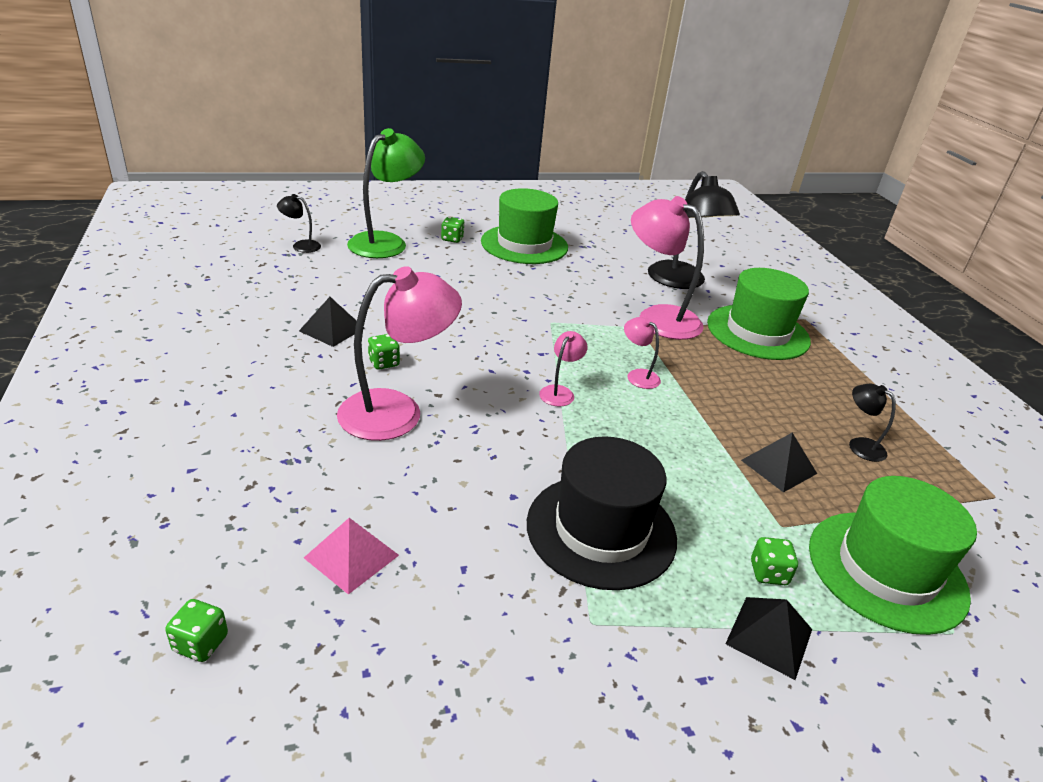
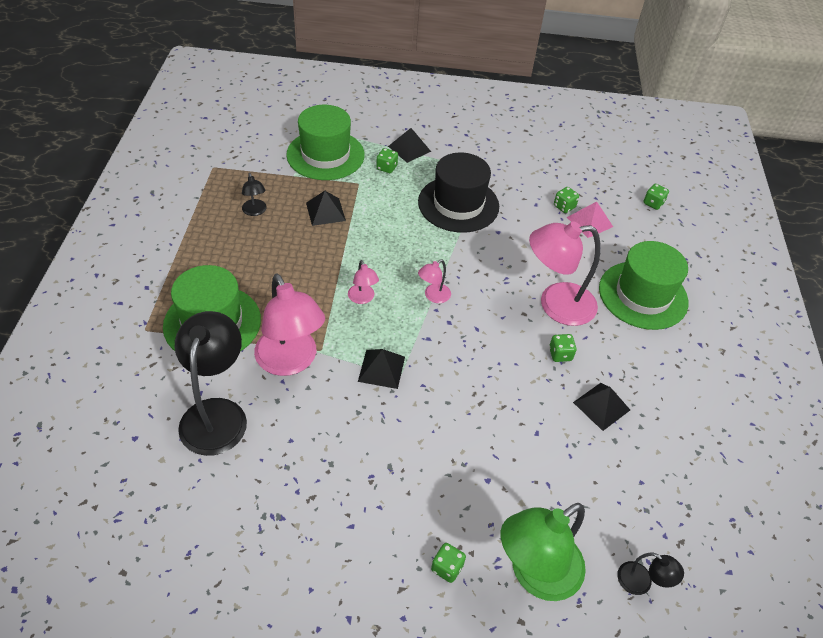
camera: 160 degrees left, 15 degrees up
green hat [481,188,568,264] -> green hat moved to [599,241,688,330]
none -> black pyramid [358,349,405,389]
none -> green dice [554,187,579,213]

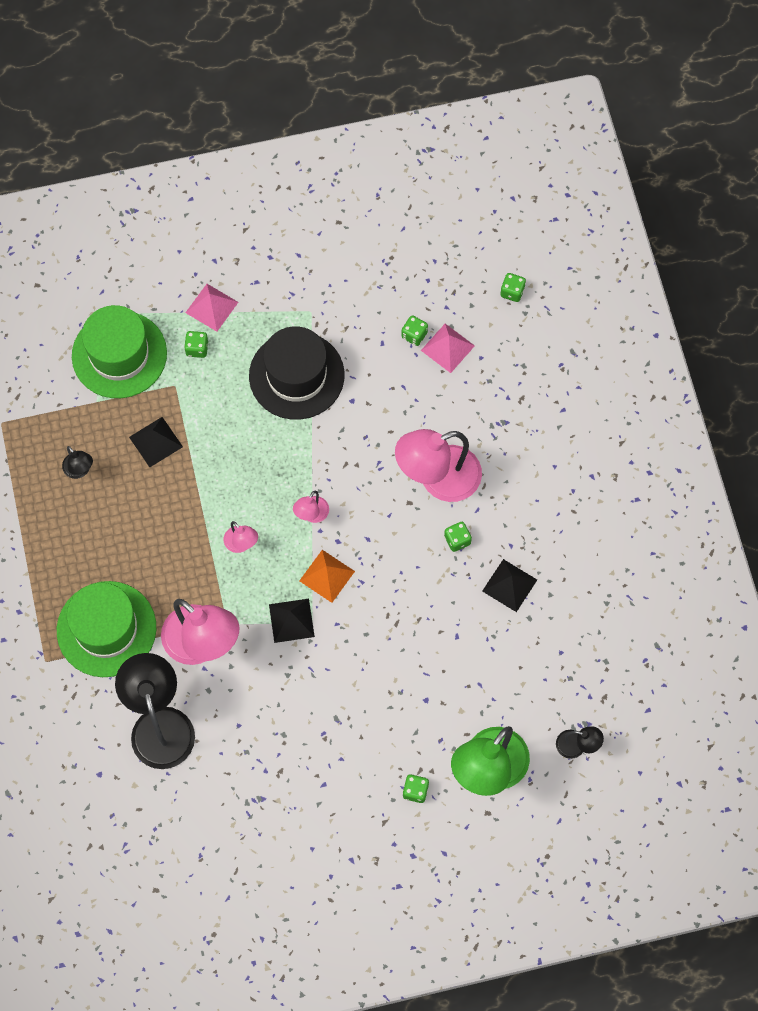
camera: 15 degrees left, 20 degrees up
black pyramid [388,128,431,163] -> pink pyramid [185,284,238,331]
green hat [599,241,688,330] -> none
none -> orange pyramid [299,550,355,603]

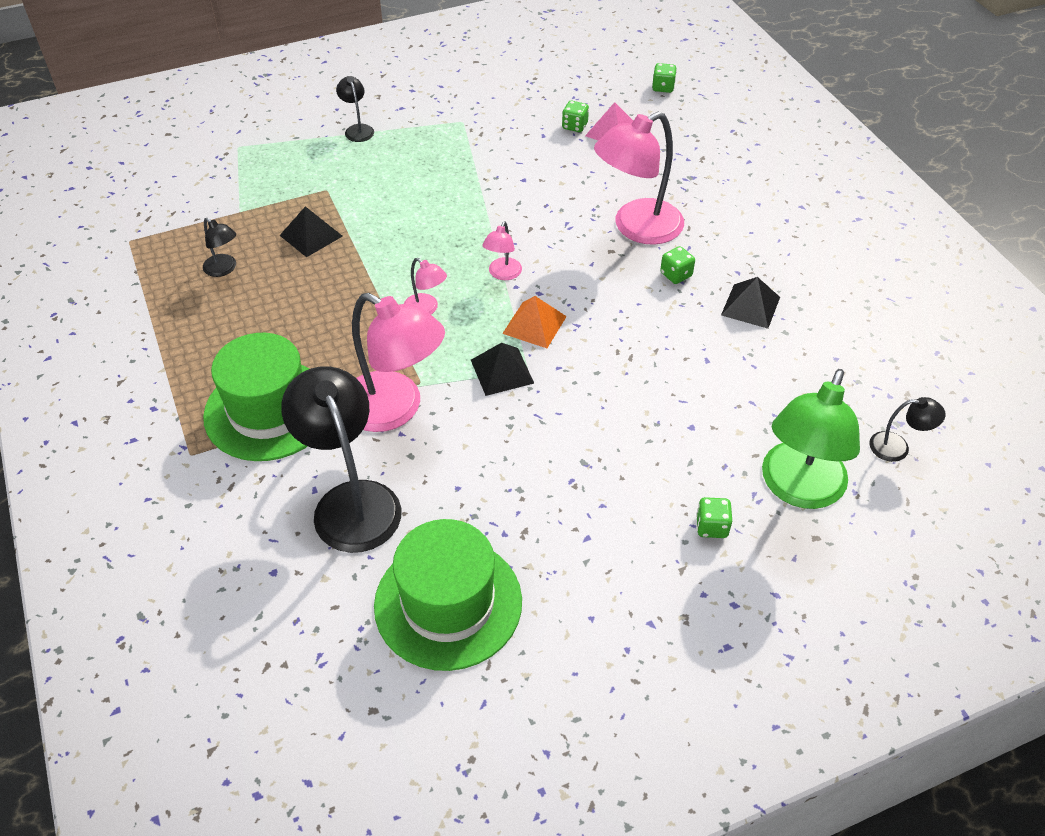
camera: 10 degrees left, 20 degrees down
green hat [72,305,167,398] -> green hat moved to [374,519,522,671]
green dice [184,331,208,358] -> none
pink pyramid [185,284,238,331] -> black lamp [336,76,374,142]
black hat [249,326,344,420] -> none

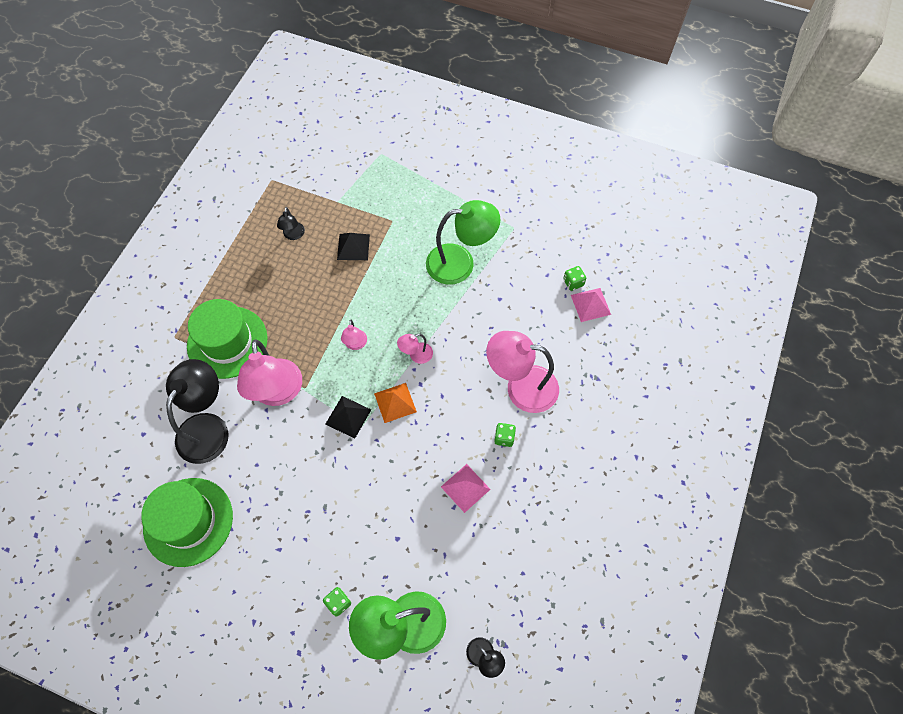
camera: 45 degrees right, 15 degrees up
black lamp [336,76,374,142] -> none
green dice [652,63,677,93] -> none
black pyramid [721,277,780,329] -> none
none -> green lamp [426,200,500,285]
none -> pink pyramid [441,464,491,513]

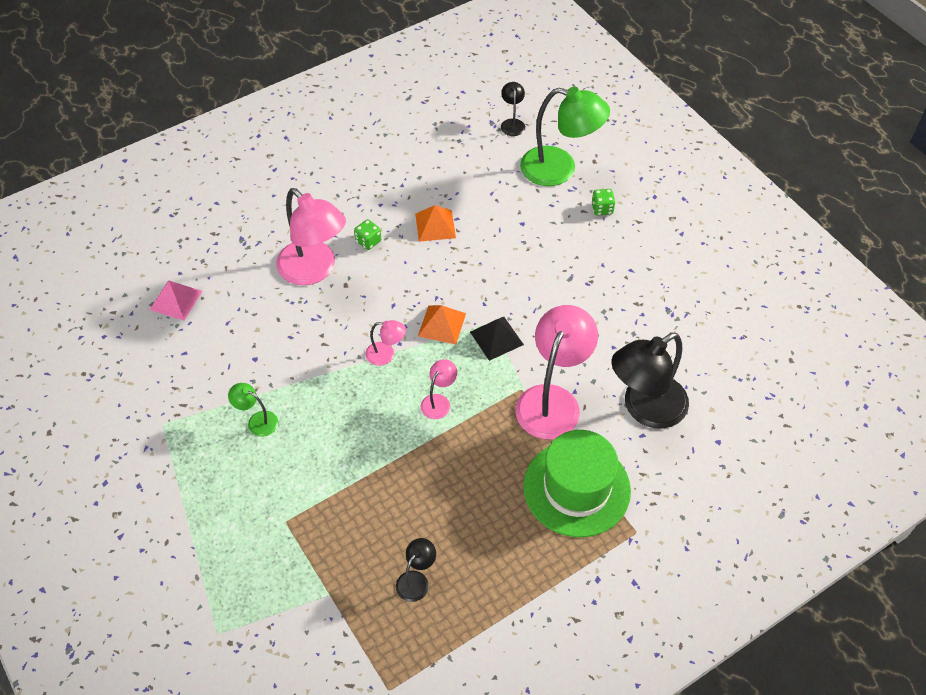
camera: 145 degrees left, 10 degrees down
green hat [141,478,233,567] -> none
black pyramid [337,233,370,260] -> none
green lamp [426,200,500,285] -> green lamp [228,383,278,437], size x0.46
pink pyramid [441,464,491,513] -> orange pyramid [415,205,456,242]
green dice [563,266,586,291] -> none

